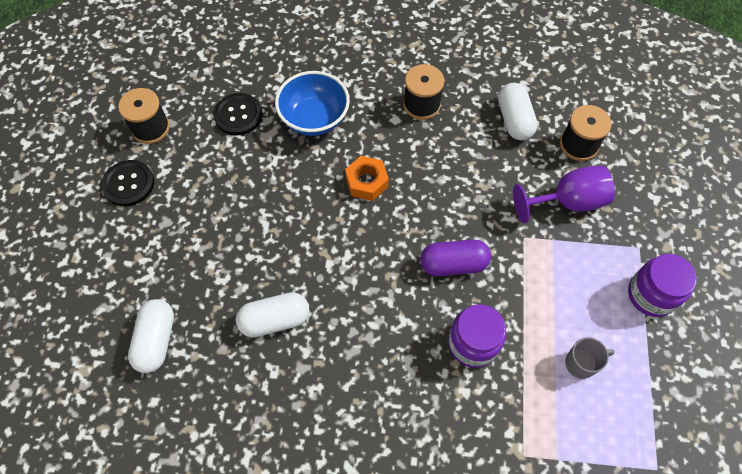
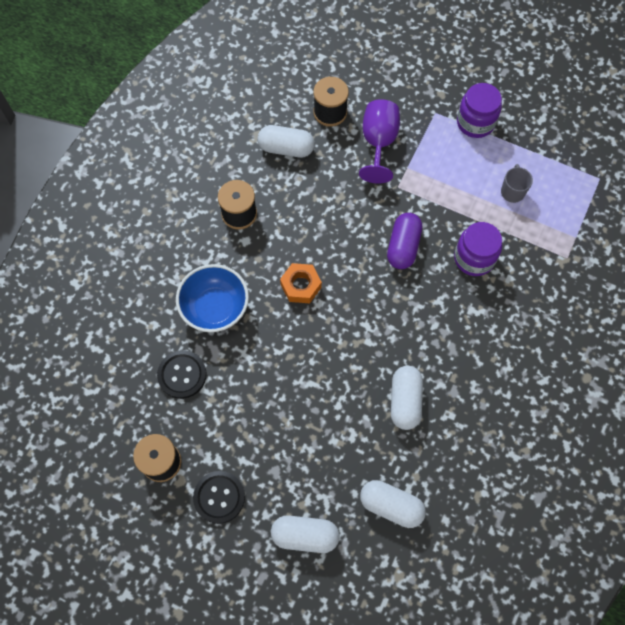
camera: 70 degrees left, 5 degrees up
none -> white capsule [271,515,340,553]

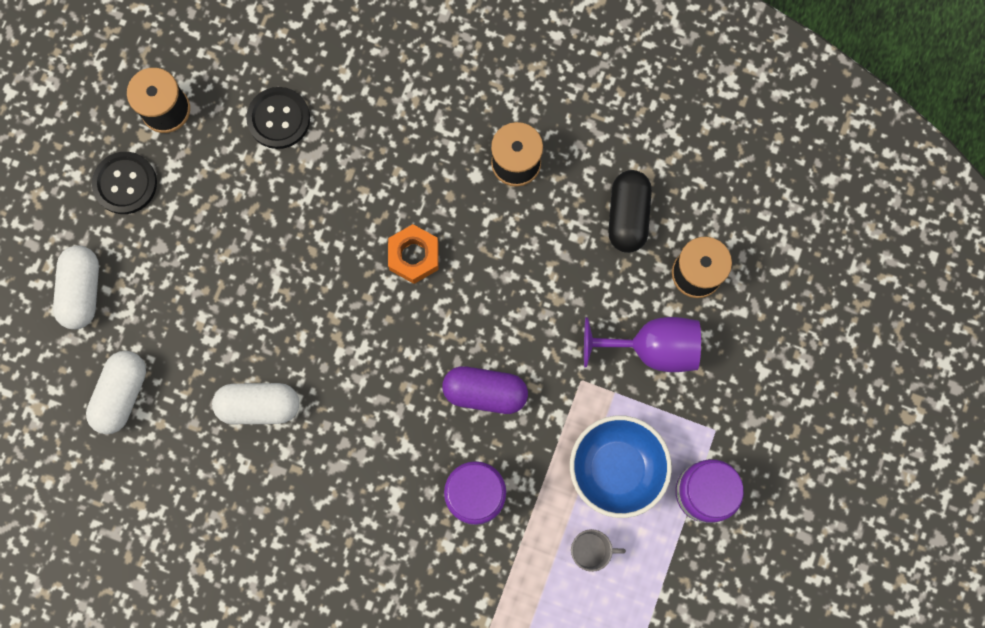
camera: 85 degrees right, 10 degrees up
blue bowl [176,264,249,332] -> blue bowl moved to [570,415,672,518]
white capsule [257,125,315,158] -> black capsule [608,170,652,253]

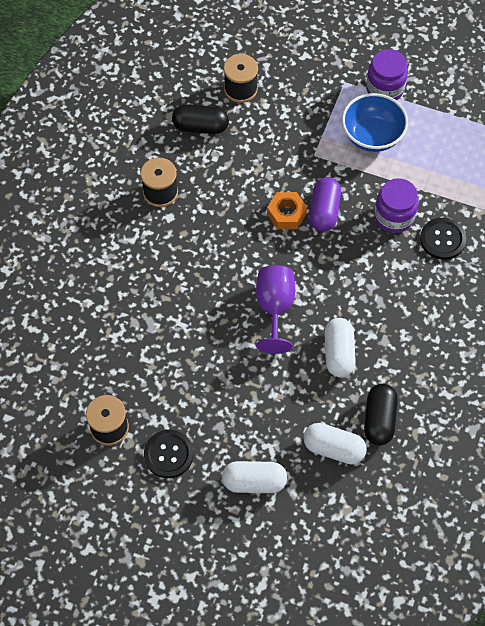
camera: 90 degrees left, 15 degrees down
black button [246,87,310,149] -> black button moved to [420,218,466,260]
orange nut [388,224,438,284] -> orange nut moved to [267,192,307,229]
grey mug [571,529,626,572] -> none
purple goblet [584,317,701,372] -> purple goblet moved to [256,265,295,354]
none -> black capsule [364,384,398,446]

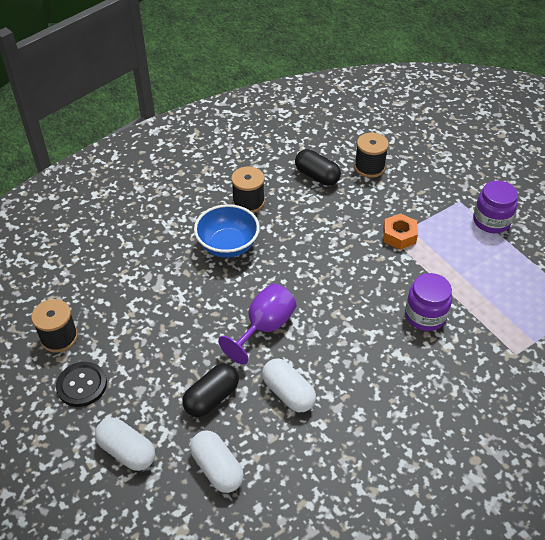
camera: 35 degrees right, 15 degrees down
orange nut [267,192,307,229] -> orange nut moved to [383,213,418,250]
purple capsule [309,177,341,232] -> none
white capsule [325,318,356,377] -> white capsule turned 75 degrees counterclockwise [262,358,316,412]
blue bowl [342,93,408,152] -> blue bowl moved to [194,204,260,258]
black capsule [364,384,398,446] -> black capsule moved to [182,364,239,417]
black button [420,218,466,260] -> none

